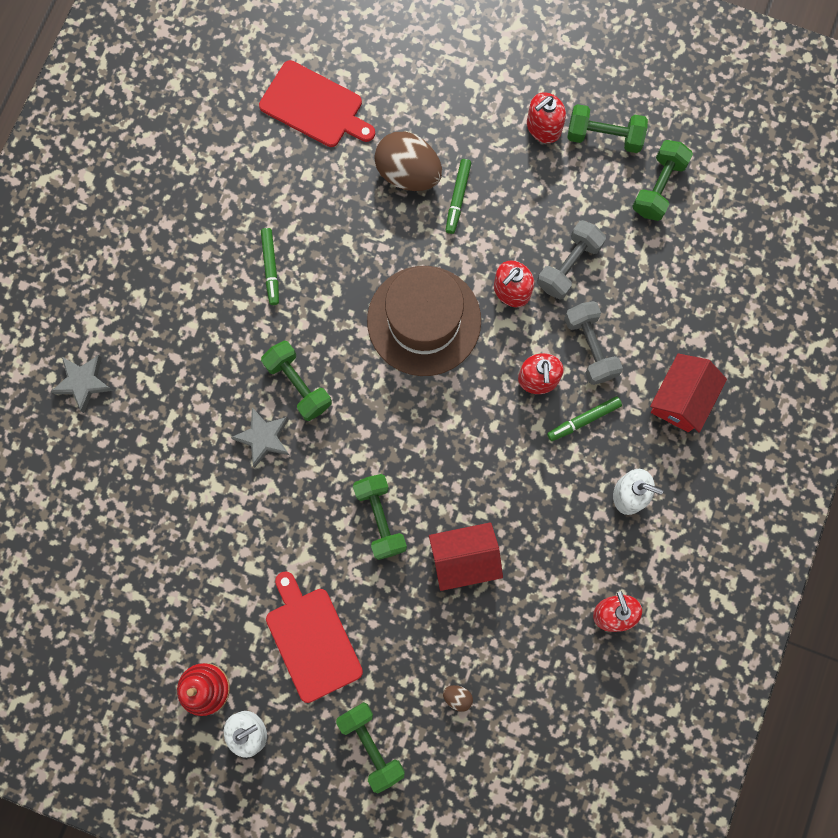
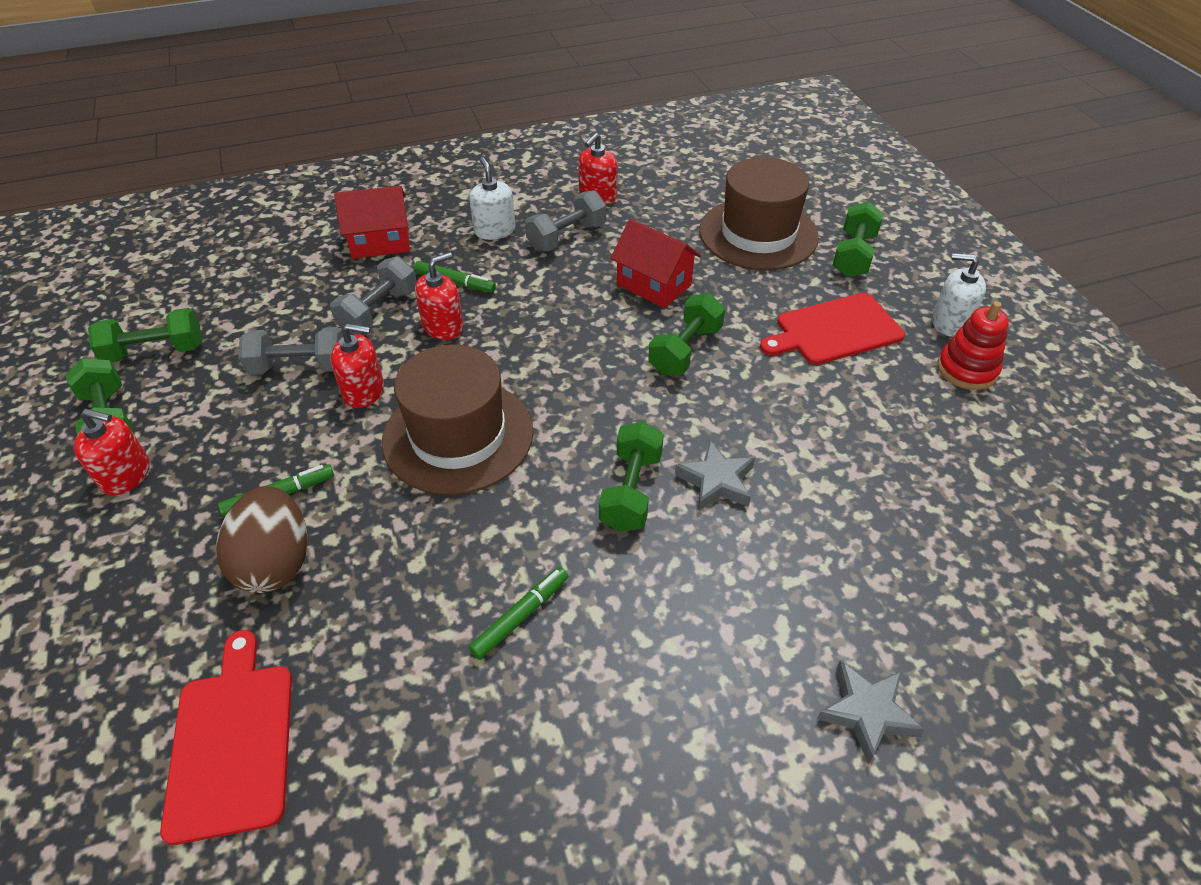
camera: 130 degrees left, 30 degrees down
red cutting board [266,572,363,703] -> red cutting board turned 45 degrees clockwise [760,293,905,365]
brown egg [443,685,473,712] -> brown hat [699,157,819,270]
none -> grey dumbbell [525,190,606,252]

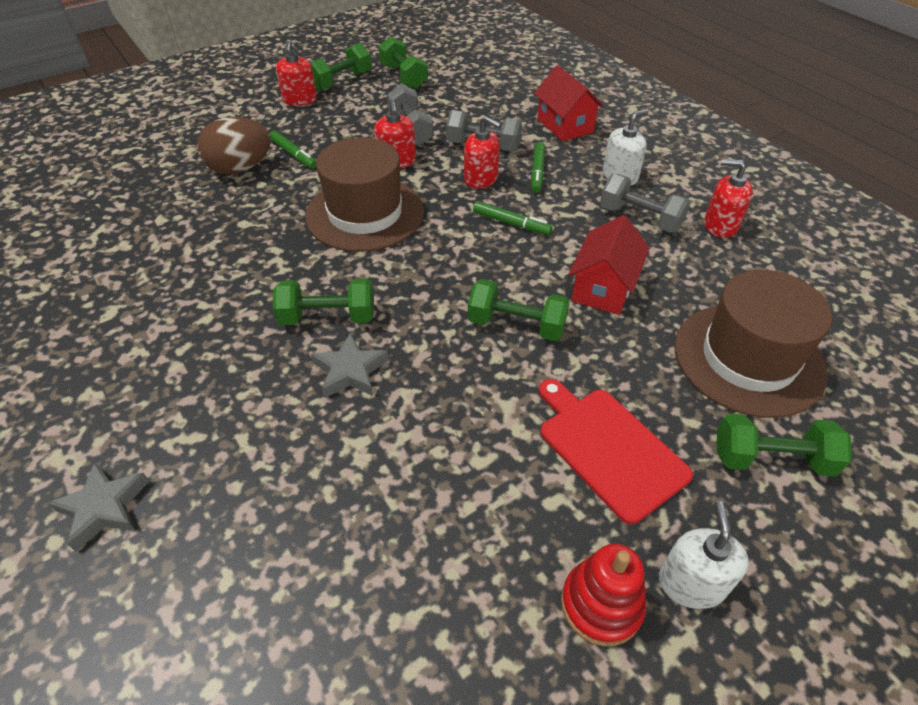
camera: 75 degrees right, 0 degrees up
red cutting board [160,630,292,845] -> none
green marker [469,567,568,660] -> green marker moved to [473,201,553,235]

